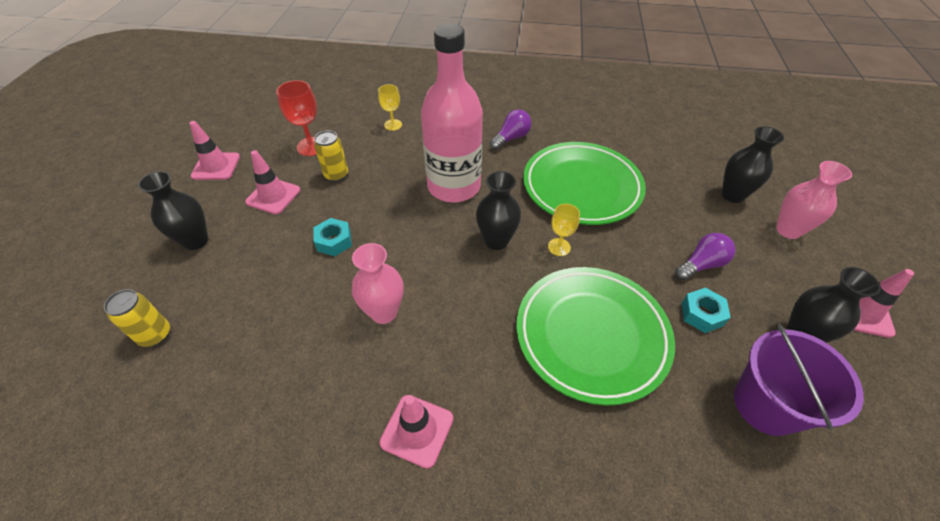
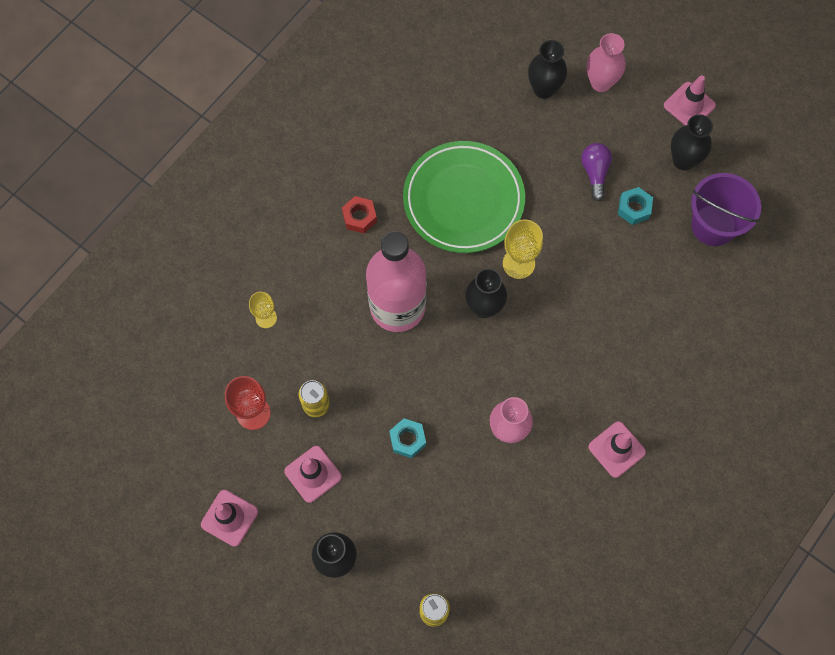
camera: 60 degrees left, 20 degrees up
purple light bulb [490,109,532,150] -> red nut [342,196,377,234]
green plate [516,267,675,406] -> none
yellow goblet [548,204,580,256] -> yellow goblet [503,220,543,279], size x1.54

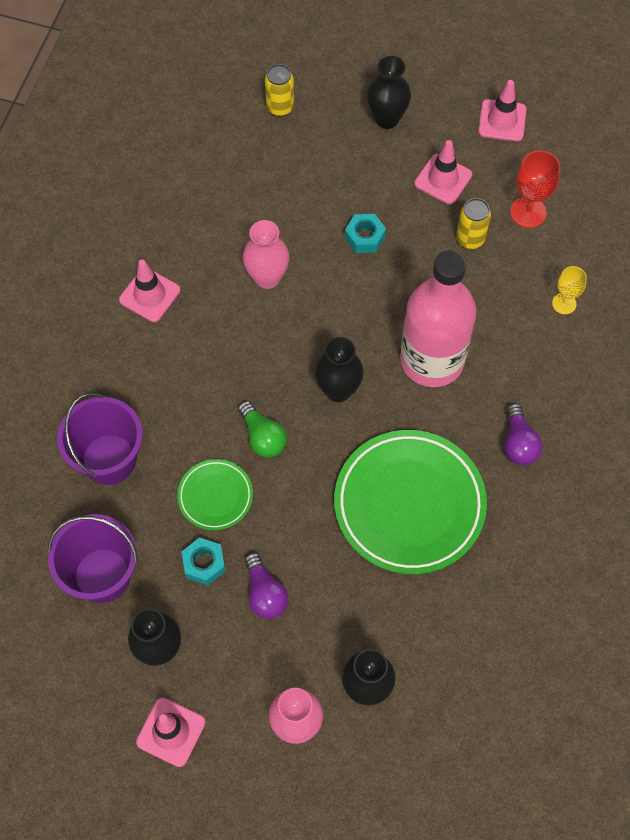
camera: 160 degrees right, 5 degrees down
red nut [342,196,377,234] -> purple light bulb [504,403,543,466]
yellow goblet [503,220,543,279] -> none
none -> purple bucket [57,393,143,485]
none -> green plate [177,459,253,530]
none -> green light bulb [238,401,287,458]

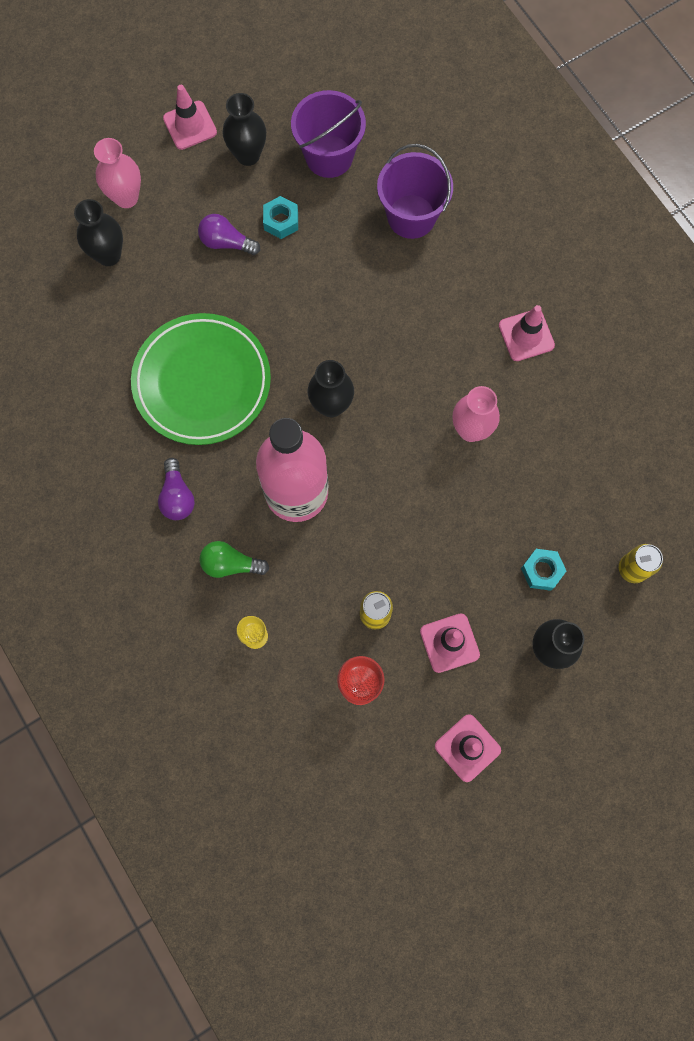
camera: 130 degrees right, 10 degrees up
green plate [177,459,253,530] -> none
green light bulb [238,401,287,458] -> green light bulb moved to [200,541,269,578]
turquoise nut [345,214,386,253] -> turquoise nut moved to [521,549,566,591]
purple light bulb [504,403,543,466] -> purple light bulb turned 135 degrees counterclockwise [158,458,195,520]

